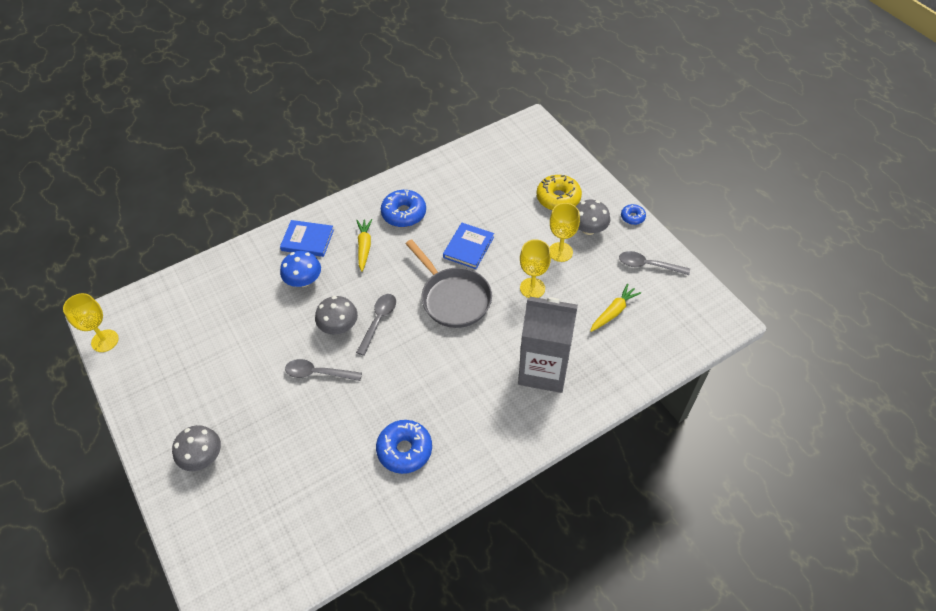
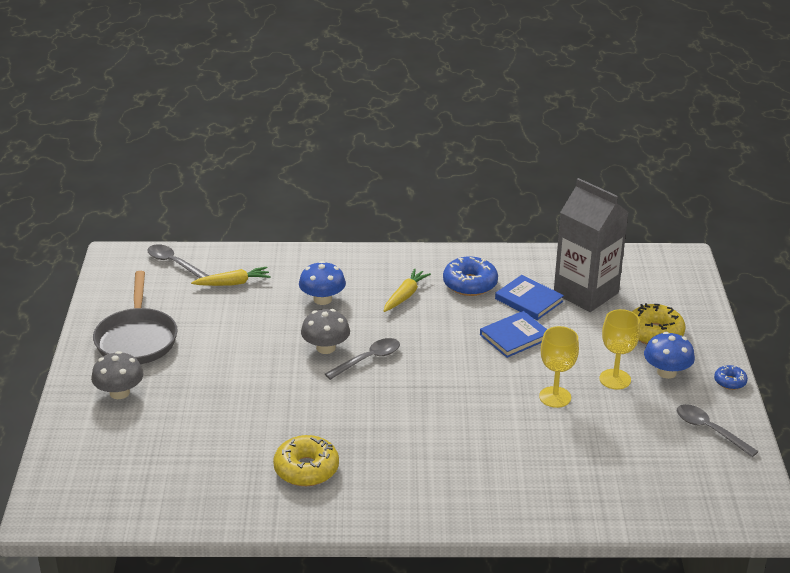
camera: 30 degrees right, 20 degrees down
yellow goblet [63,293,119,352] -> none
blue book [280,220,334,257] -> blue book moved to [495,275,564,320]
grey spoon [285,359,362,381] -> grey spoon moved to [147,244,209,278]
blue donut [376,420,432,474] -> yellow donut [273,435,339,486]
grey pan [406,239,492,328] -> grey pan moved to [93,271,178,364]
grey carton [518,297,578,393] -> grey carton moved to [554,178,629,312]
grey mushroom [576,200,610,235] -> blue mushroom [644,332,695,379]
yellow carrot [590,284,641,332] -> yellow carrot moved to [191,267,271,286]

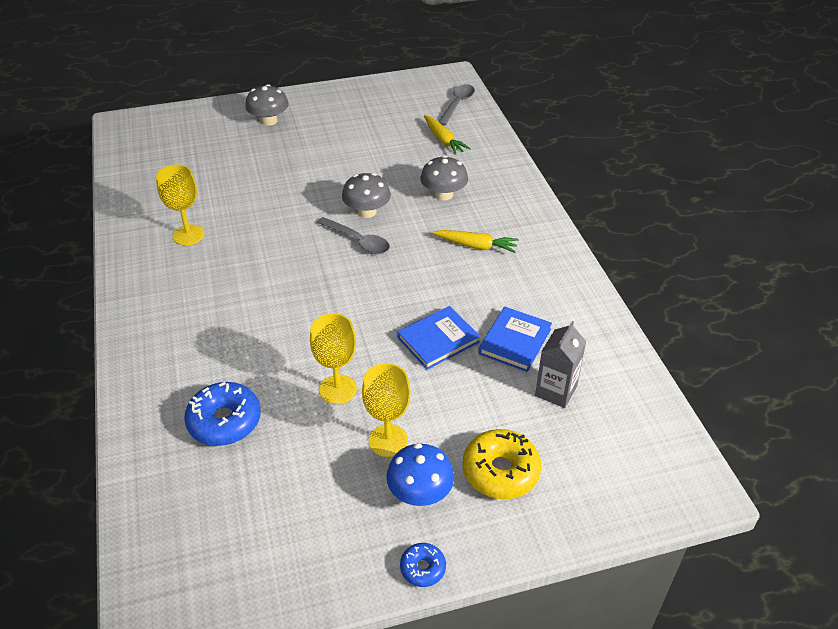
camera: 75 degrees right, 10 degrees up
grey pan [93,271,178,364] -> none
yellow donut [273,435,339,486] -> yellow goblet [156,164,205,245]
blue mushroom [299,261,346,305] -> grey mushroom [421,155,468,201]
blue donut [443,256,498,296] -> blue donut moved to [184,382,261,446]
blue book [480,311,547,358] -> blue book turned 75 degrees counterclockwise [397,306,480,370]
grey carton [554,178,629,312] -> grey carton [535,321,587,408], size x0.54
grey spoon [677,404,759,457] -> none

